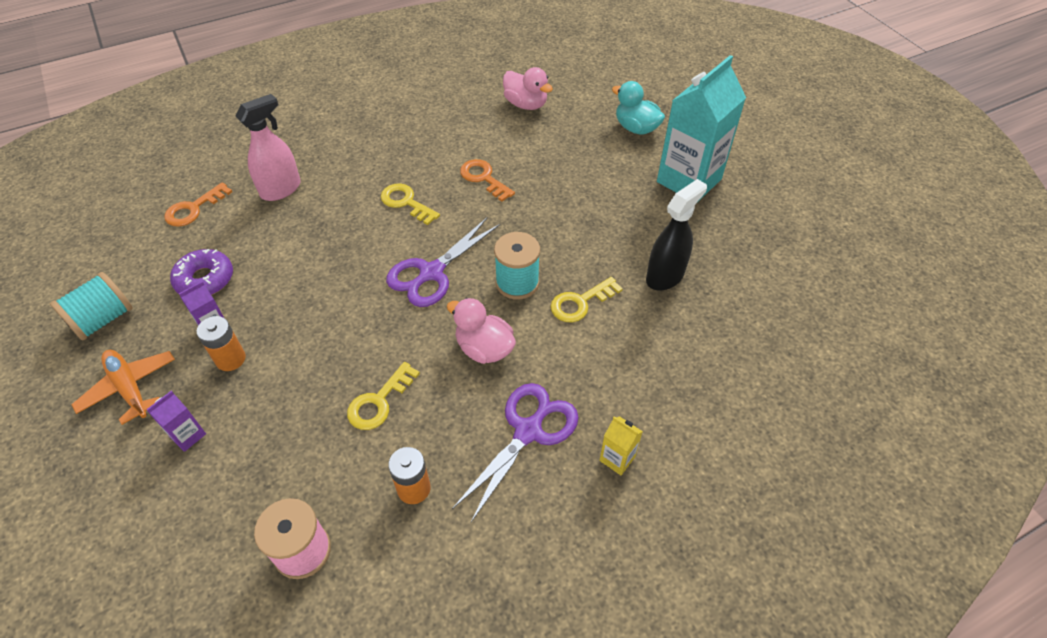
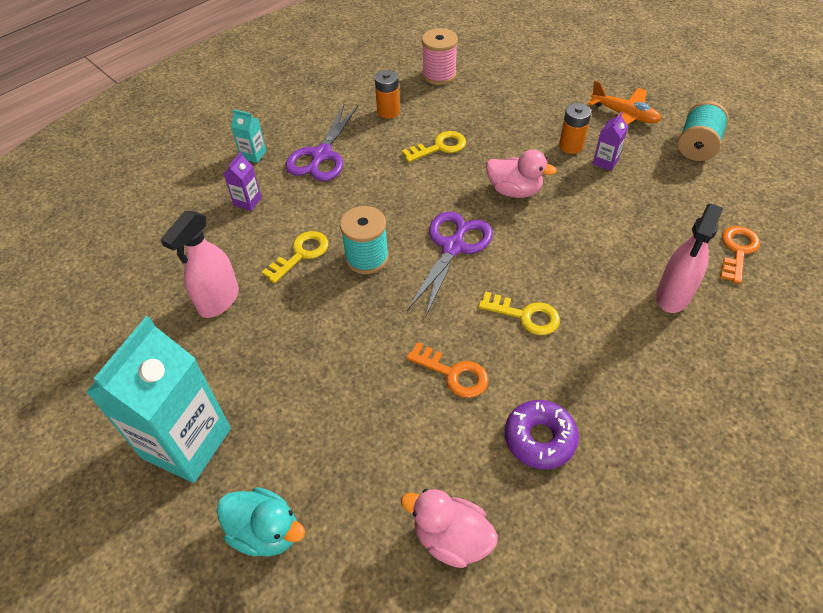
camera: 165 degrees right, 0 degrees up
purple carton [147,391,206,452] -> purple carton moved to [224,152,262,211]
purple donut [170,249,233,295] -> purple donut moved to [505,400,579,469]
yellow key [347,362,420,430] -> yellow key turned 45 degrees clockwise [402,131,466,162]
pink duck [447,298,516,364] -> pink duck moved to [486,150,557,198]
yellow carton [599,416,643,475] -> turquoise carton [231,109,266,163]
black spray bottle [646,179,707,291] -> pink spray bottle [160,211,239,318]

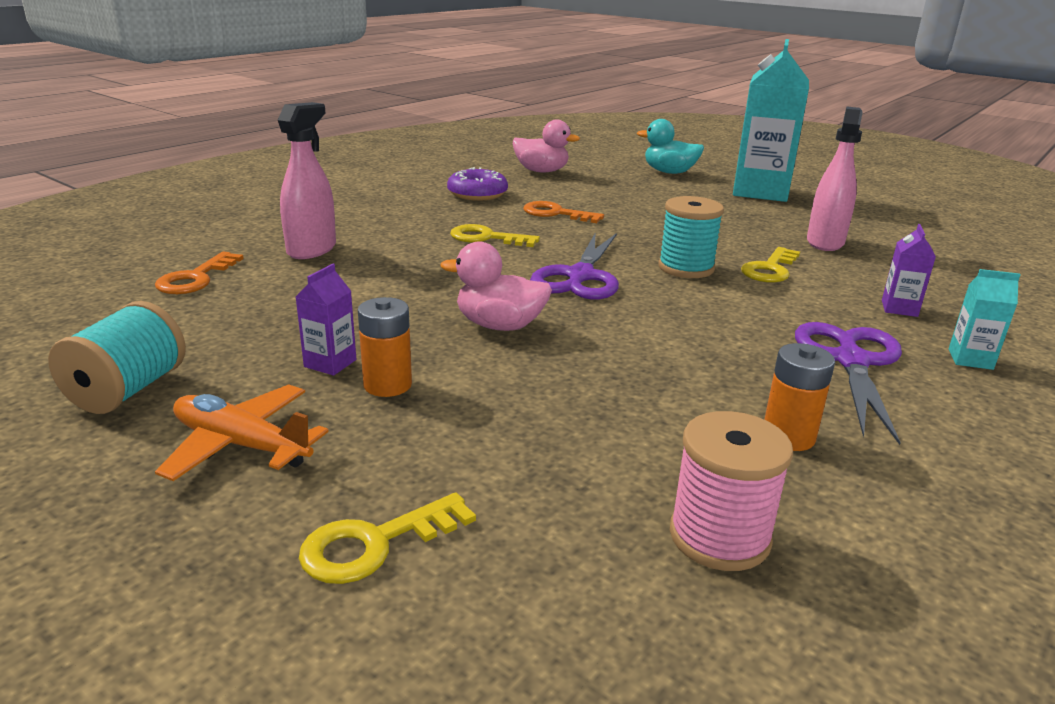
camera: 170 degrees right, 25 degrees down
yellow key [402,131,466,162] -> yellow key moved to [299,492,476,584]

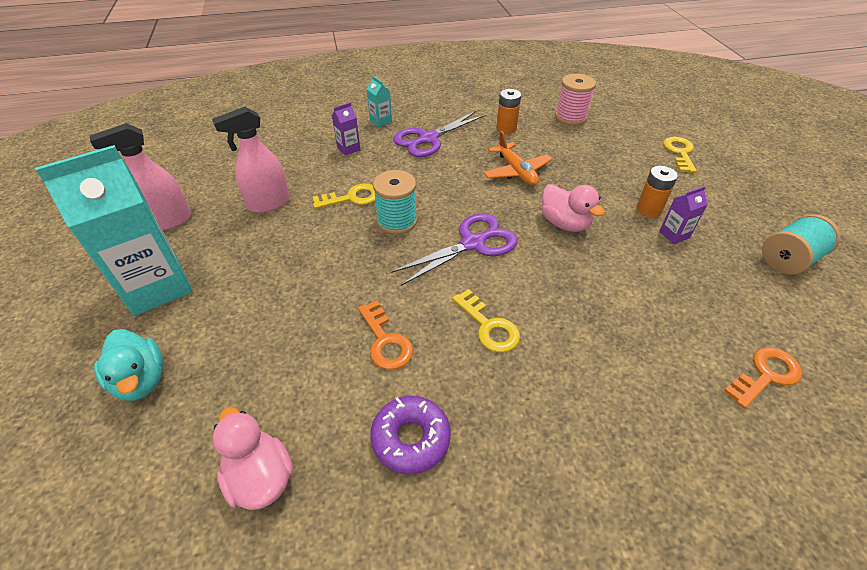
camera: 140 degrees left, 20 degrees up
orange plane [155,384,329,481] -> orange plane moved to [483,131,552,186]
pink spray bottle [278,102,336,259] -> pink spray bottle moved to [90,123,191,231]
yellow key [299,492,476,584] -> yellow key turned 90 degrees counterclockwise [663,137,697,173]

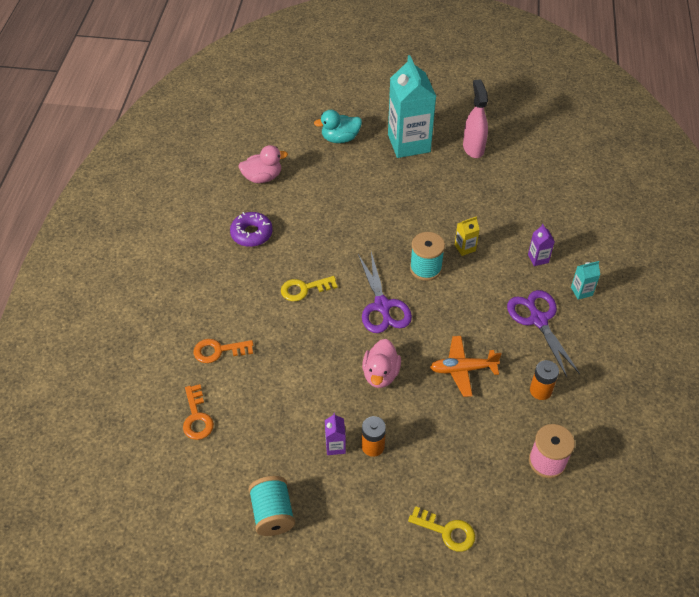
camera: 110 degrees right, 5 degrees up
pink spray bottle [212,107,290,213] -> none
yellow key [312,184,375,209] -> yellow carton [455,216,480,256]
orange key [358,300,413,370] -> orange key moved to [193,339,253,363]
pink duck [542,184,605,232] -> pink duck turned 60 degrees counterclockwise [362,339,401,388]

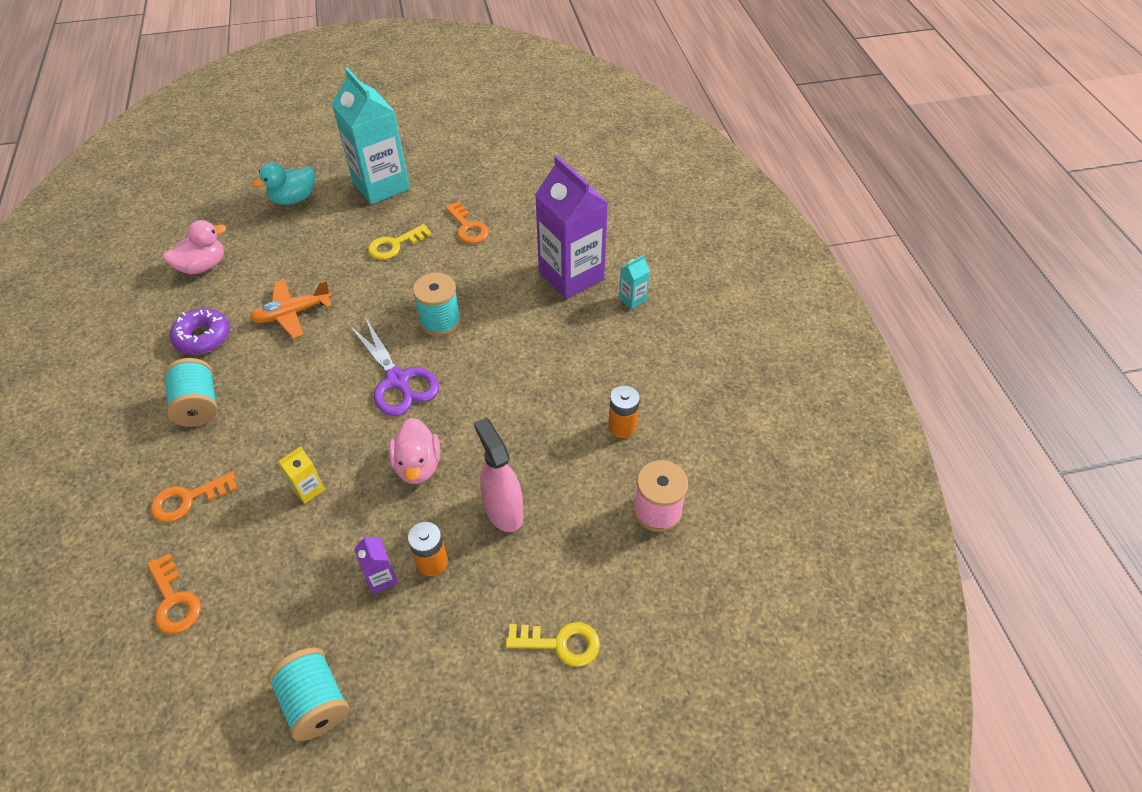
camera: 20 degrees left, 0 degrees up
yellow key [281,276,338,301] -> yellow key moved to [368,224,432,260]
orange plane [430,336,502,397] -> orange plane moved to [250,279,332,339]
yellow carton [455,216,480,256] -> yellow carton moved to [278,447,325,504]
pink spray bottle [463,79,488,158] -> pink spray bottle moved to [474,418,523,532]
purple scissors [507,290,580,377] -> none
purple carton [528,224,555,266] -> purple carton [535,155,608,299], size x2.42
none -> turquoise spool [164,358,218,427]
none -> orange key [445,201,489,244]

